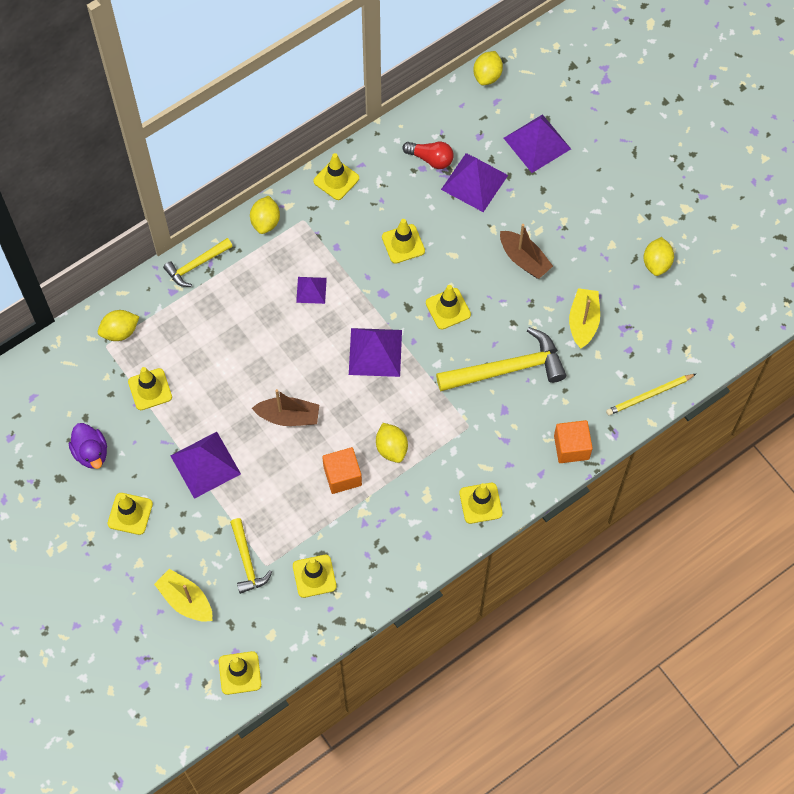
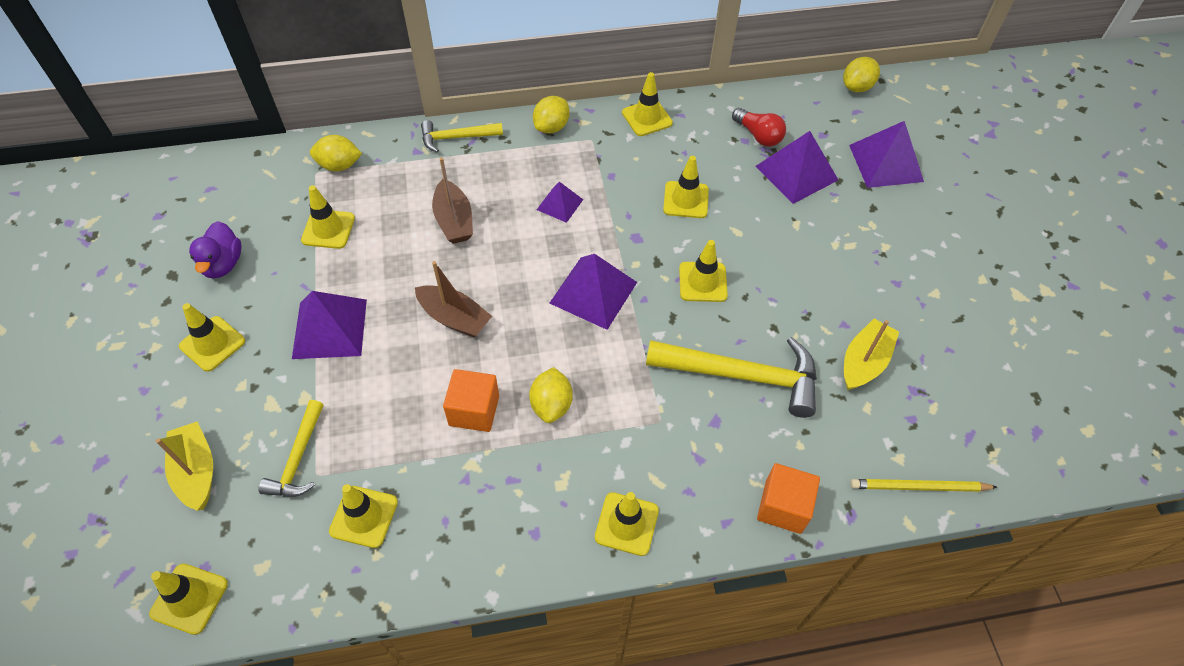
camera: 25 degrees right, 10 degrees down
brown boat [500,224,553,279] -> brown boat moved to [432,157,473,244]
yellow lemon [644,237,674,276] -> none

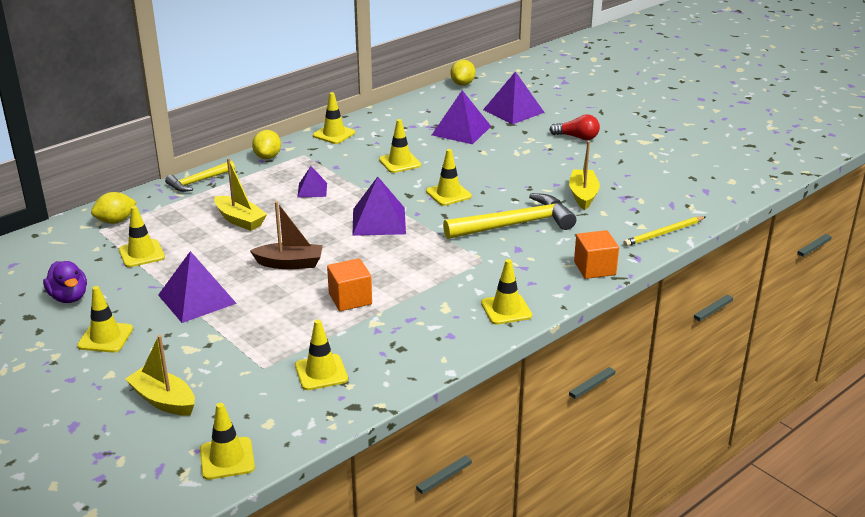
camera: 30 degrees left, 25 degrees down
yellow hammer [259,400,323,497] -> none
brown boat [432,157,473,244] -> yellow boat [214,158,267,231]
yellow lemon [529,367,573,423] -> none
red light bulb [732,108,786,147] -> red light bulb moved to [550,114,600,140]

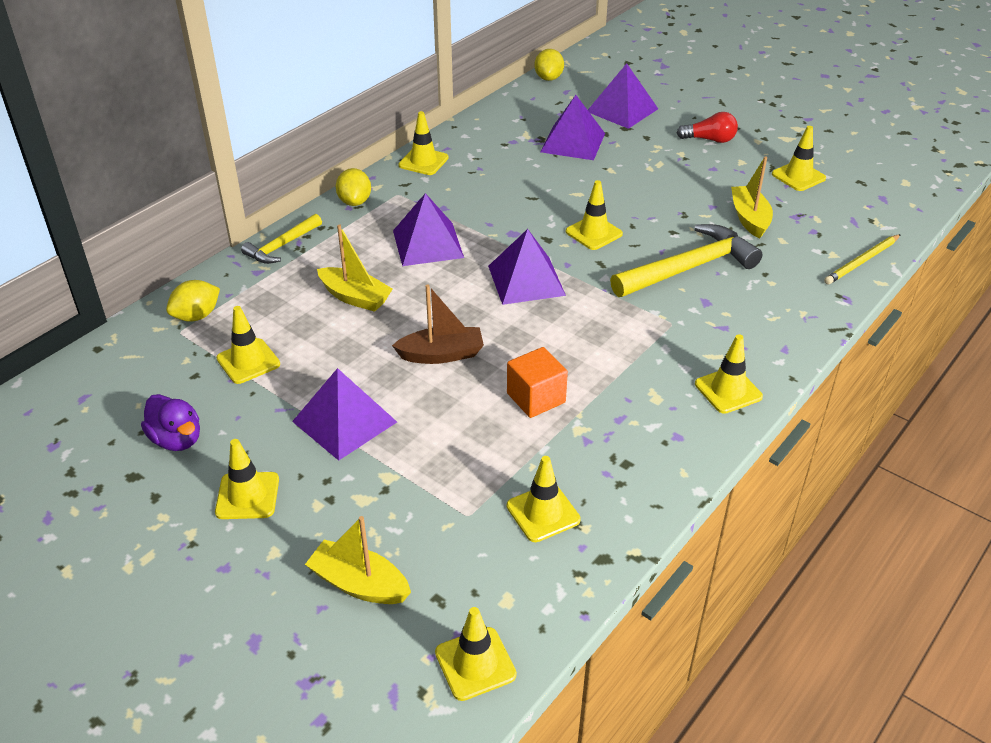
camera: 10 degrees left, 10 degrees up
purple pyramid [298,166,327,197] -> purple pyramid [393,193,464,266], size x1.76
yellow traffic cone [379,119,421,173] -> yellow traffic cone moved to [772,126,826,191]
orange cube [574,230,619,279] -> none

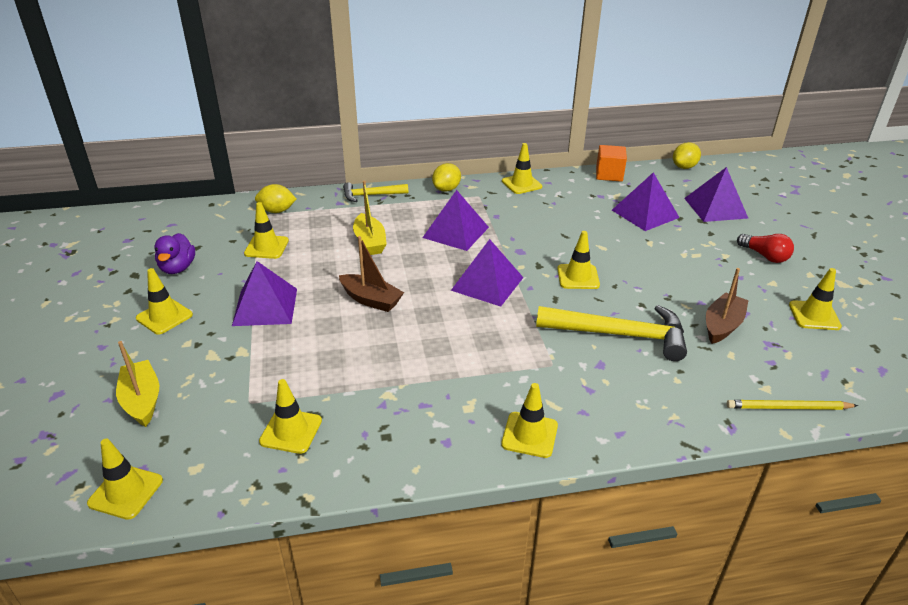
camera: 40 degrees right, 5 degrees down
orange cube [507,347,568,418] -> orange cube moved to [596,145,627,182]
yellow boat [731,156,773,239] -> brown boat [706,268,749,344]

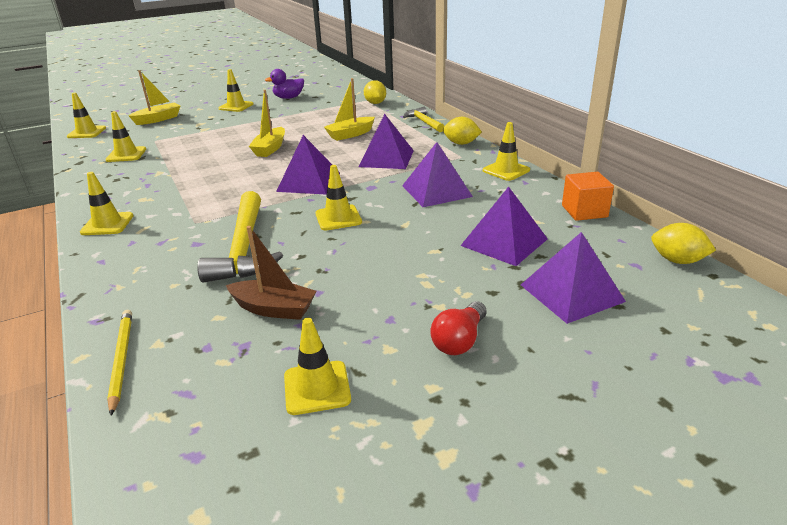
camera: 75 degrees right, 5 degrees down
purple pyramid [232,261,297,326] -> purple pyramid moved to [402,142,473,207]
yellow traffic cone [244,202,289,259] -> none
brown boat [339,236,404,312] -> yellow boat [249,90,285,157]

